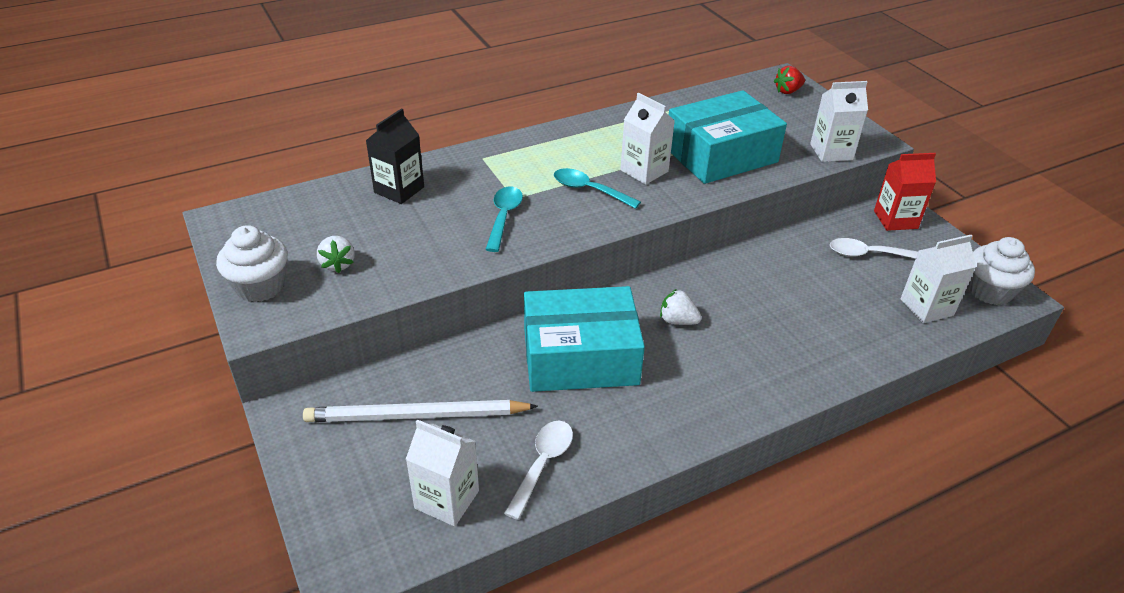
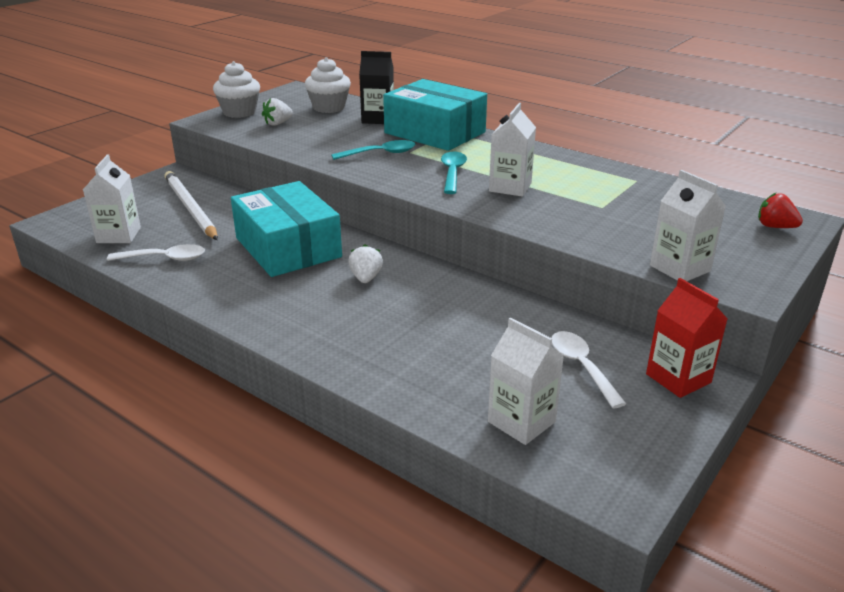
camera: 65 degrees right, 10 degrees down
turquoise box [669,90,787,184] -> turquoise box moved to [383,79,487,151]
white cupcake [968,237,1035,305] -> white cupcake moved to [305,57,351,113]

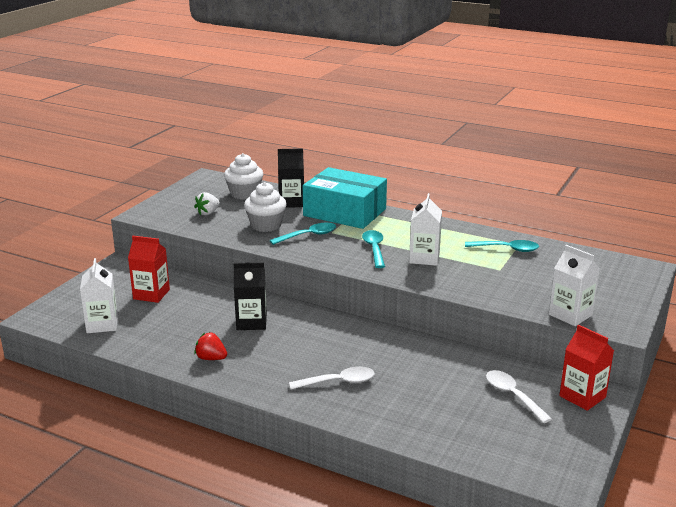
camera: 10 degrees left, 5 degrees down
white spoon [107,244,205,261] -> white spoon moved to [289,366,374,389]
white pencil [164,171,218,240] -> red carton [128,236,170,303]
white cupcake [213,61,260,118] -> white cupcake moved to [244,182,287,232]
turquoise box [231,181,342,277] -> black carton [234,262,267,330]
white strawberry [348,244,383,283] -> none
white carton [488,317,564,445] -> none
red strawberry [758,193,803,228] -> red strawberry moved to [194,332,227,360]
none -> turquoise spoon [465,240,539,252]

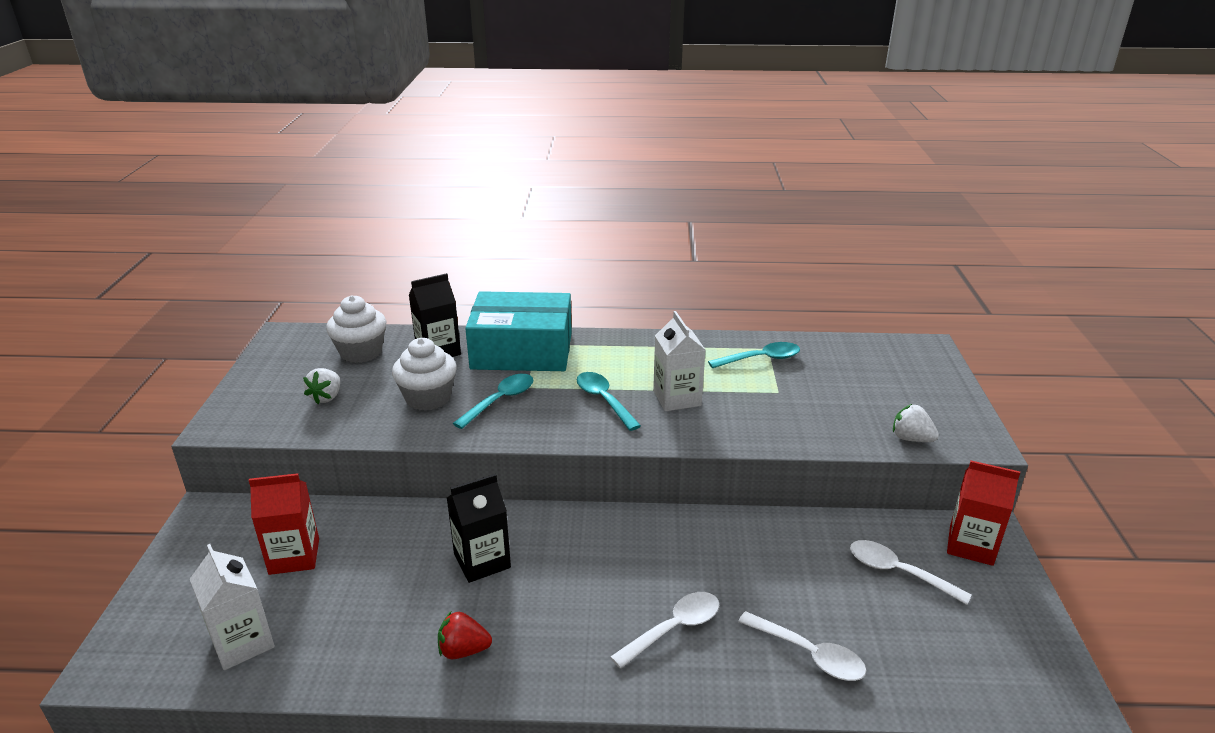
camera: 25 degrees left, 5 degrees up
white carton [549,245,600,326] -> white strawberry [893,404,939,442]
none -> white spoon [738,611,866,681]

